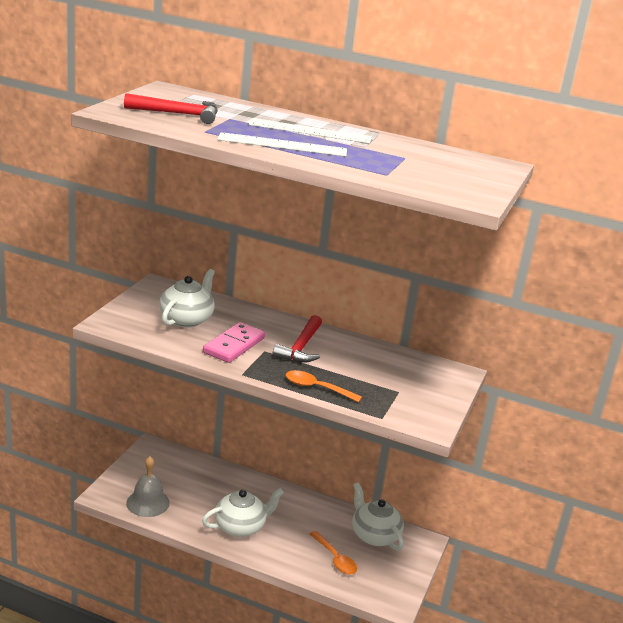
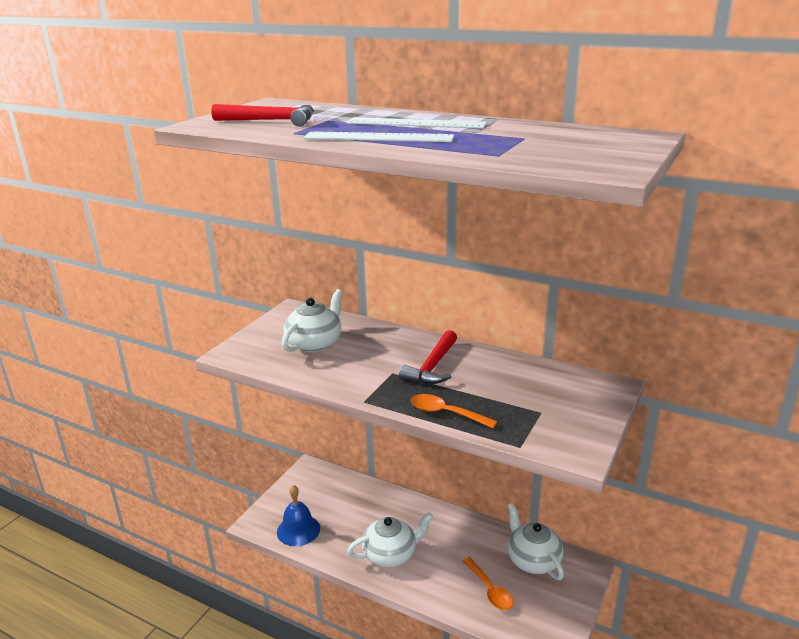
camera: 10 degrees right, 0 degrees up
grey bell [126,456,170,517] -> blue bell [277,485,320,546]
pink domino [203,322,265,363] -> none

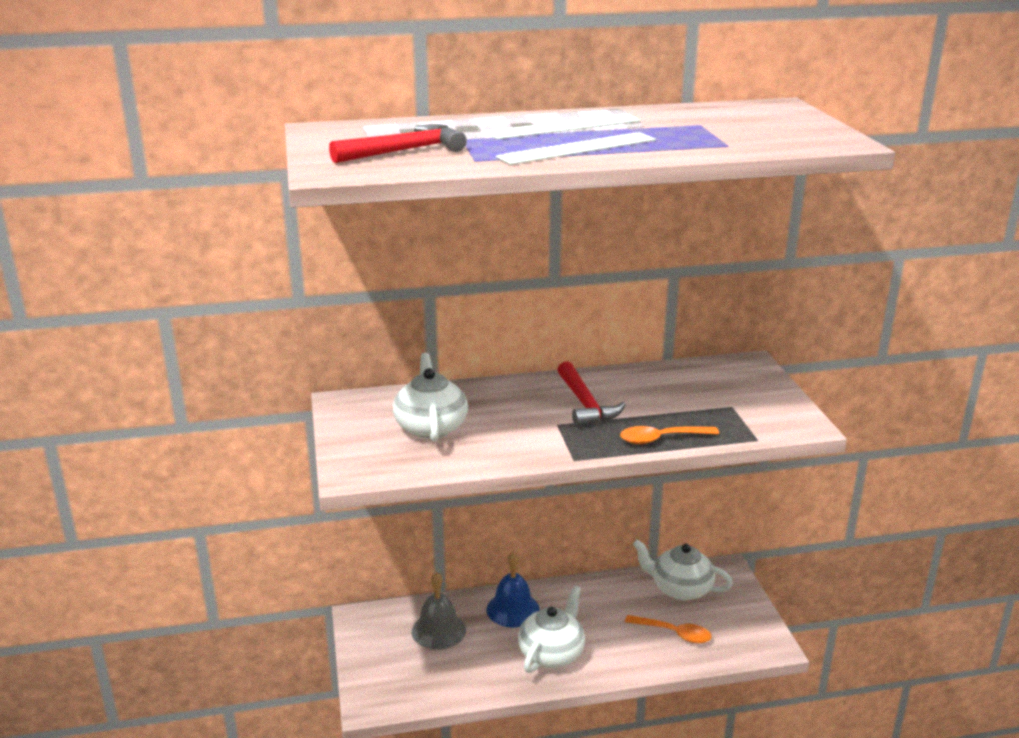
camera: 40 degrees left, 0 degrees up
blue bell [277,485,320,546] -> blue bell moved to [487,552,540,627]
none -> grey bell [411,572,466,650]

